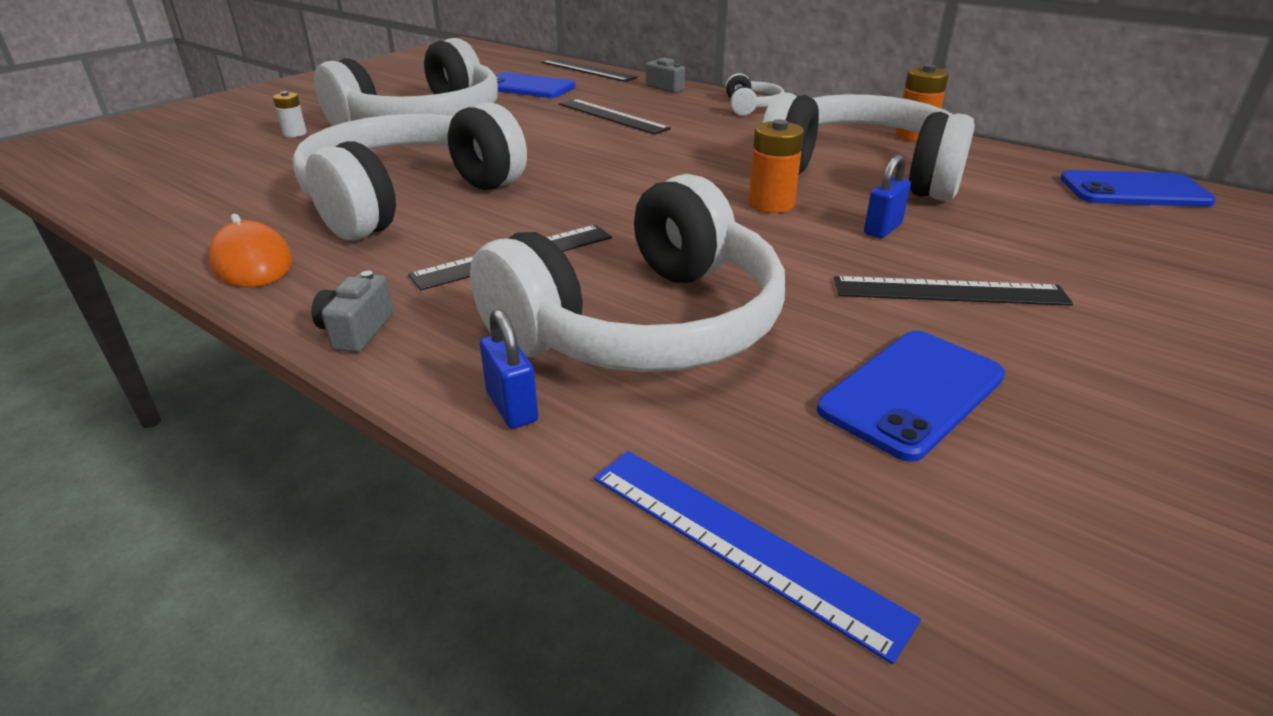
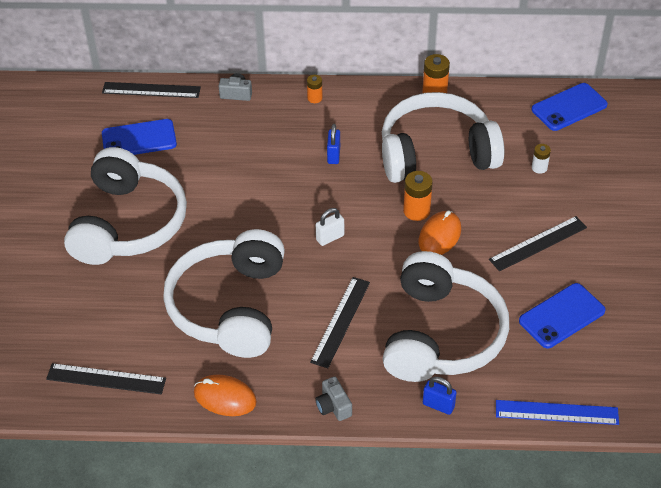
camera: 35 degrees left, 15 degrees up
white battery [273,91,307,137] -> white battery moved to [532,144,551,174]
black ruler [559,99,671,135] -> black ruler moved to [46,363,166,394]
white headphones [726,73,784,116] -> orange battery [307,75,323,103]
blue phone [817,331,1005,462] -> blue phone turned 45 degrees clockwise [519,283,606,348]
blue padlock [864,155,911,238] -> blue padlock moved to [327,124,340,164]
none -> white padlock [316,208,344,246]
none -> orange mouse [419,210,461,255]

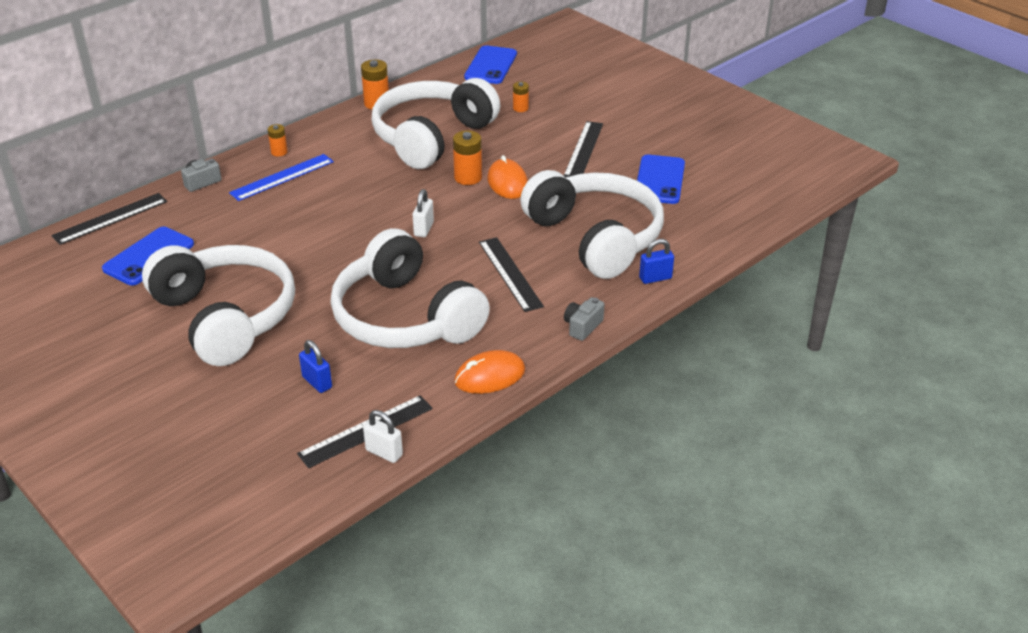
camera: 45 degrees left, 10 degrees down
grey camera [315,376,352,421] -> grey camera turned 105 degrees clockwise [564,297,605,341]
blue padlock [327,124,340,164] -> blue padlock moved to [299,340,332,393]
blue ruler [496,400,619,425] -> blue ruler moved to [229,154,334,201]
white battery [532,144,551,174] -> orange battery [513,82,529,112]
none -> white padlock [363,410,403,463]

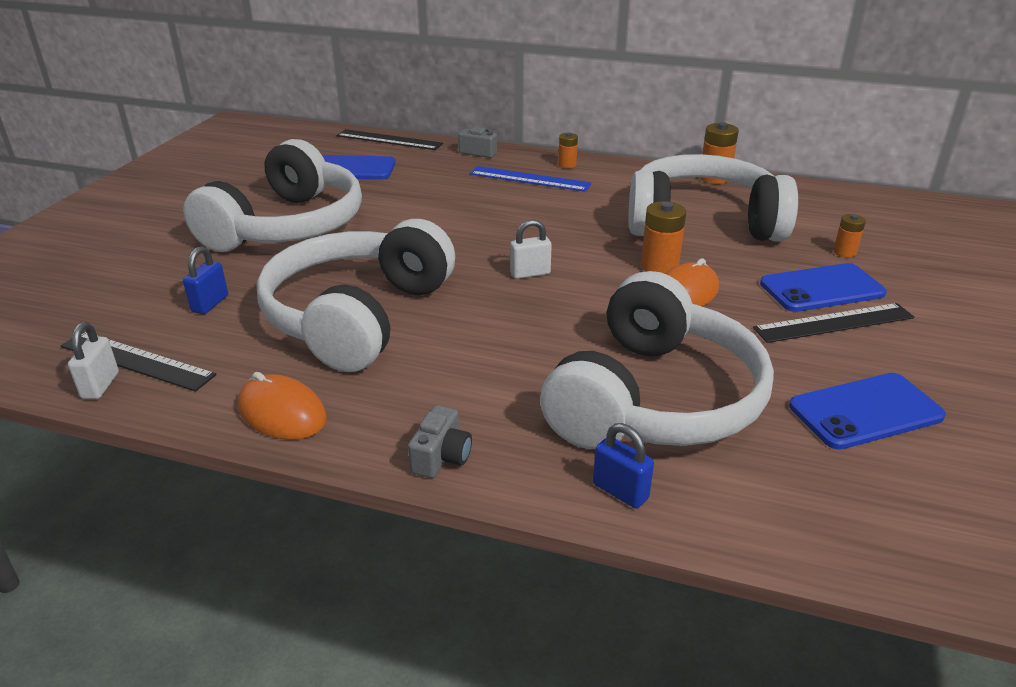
camera: 60 degrees right, 5 degrees down
blue phone [464,45,517,84] -> blue phone moved to [760,263,887,312]
black ruler [479,237,544,312] -> none
grey camera [564,297,605,341] -> grey camera turned 105 degrees clockwise [408,405,472,478]

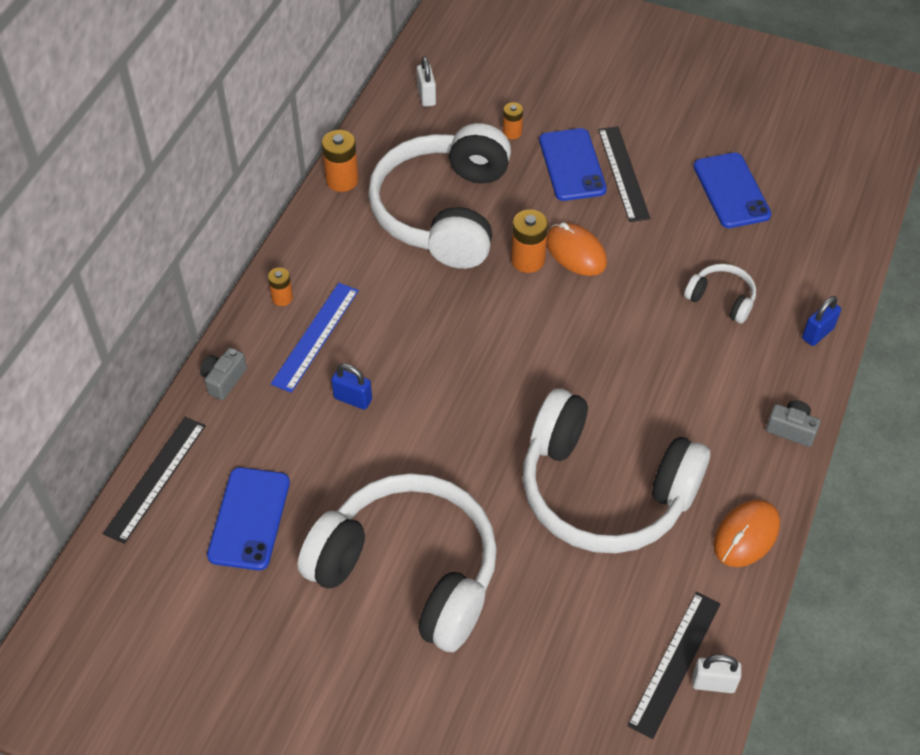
camera: 85 degrees left, 20 degrees up
blue padlock [183,246,228,314] -> blue padlock moved to [331,364,372,410]
white padlock [510,219,552,279] -> white padlock moved to [417,57,436,107]
white headphones [540,271,774,449] -> white headphones [684,264,756,324], size x0.42

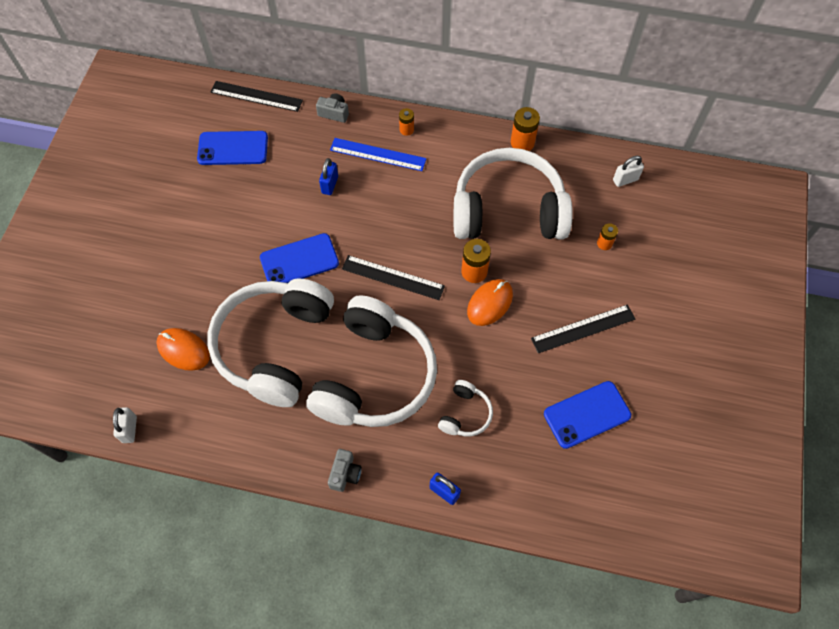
camera: 80 degrees right, 10 degrees up
white headphones [298,473,497,652] -> white headphones moved to [306,295,437,427]
blue phone [539,128,607,201] -> blue phone moved to [260,233,339,283]
black ruler [627,592,720,739] -> black ruler moved to [342,255,445,300]
orange mouse [713,500,780,567] -> orange mouse moved to [157,328,210,371]

